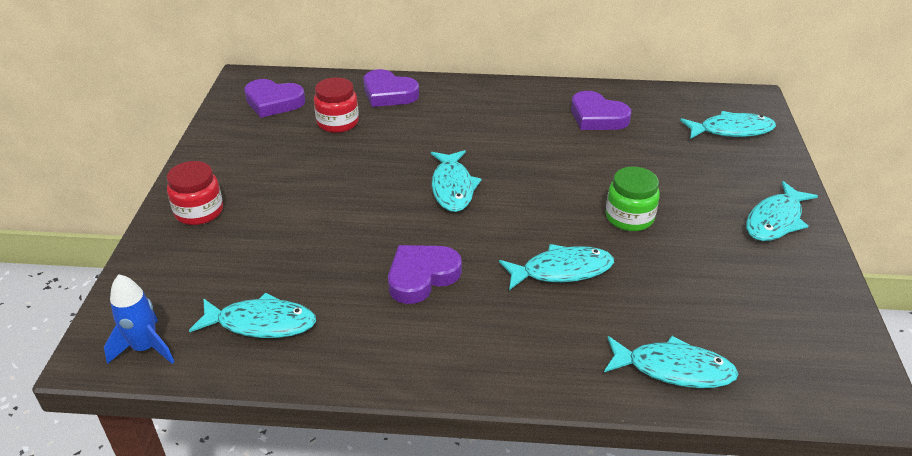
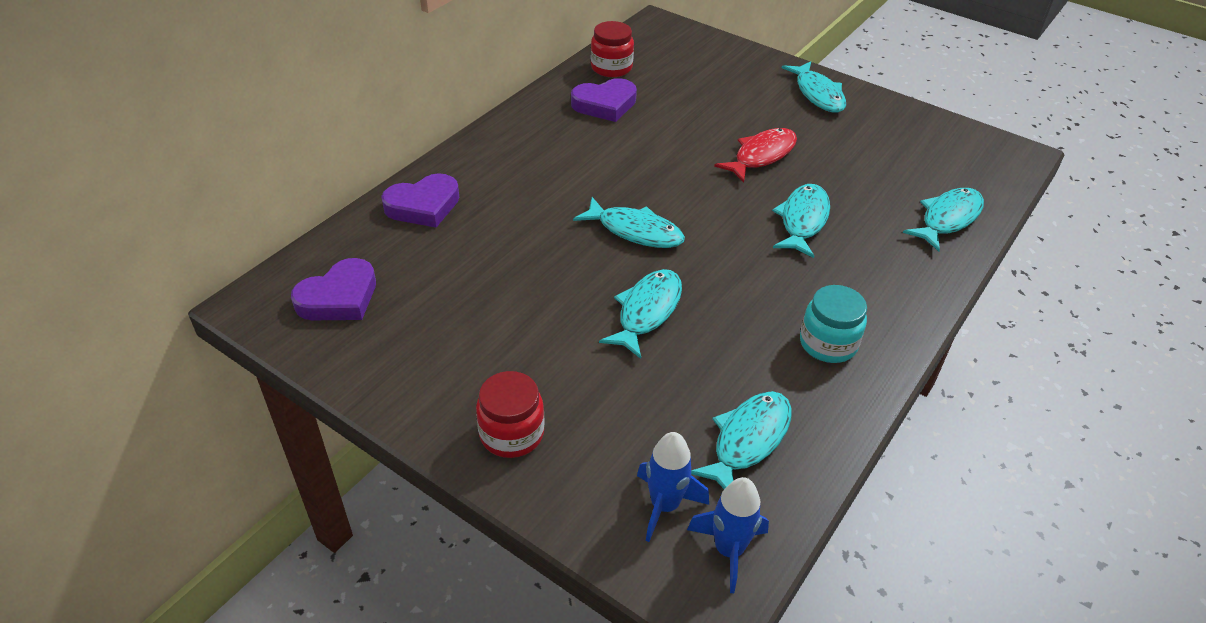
camera: 60 degrees left, 5 degrees up
red jar [314,77,359,133] -> red jar moved to [591,21,634,77]
purple heart [388,245,462,304] -> none
green jar [605,166,660,231] -> red fish [714,128,797,183]
turquoise fish [680,111,776,139] -> turquoise fish moved to [599,269,682,359]
none -> blue rocket [637,432,709,542]
none -> turquoise jar [800,285,867,363]

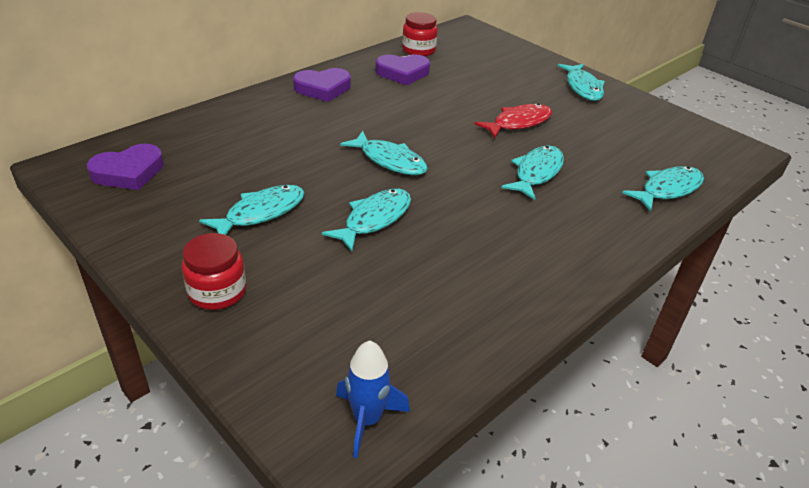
camera: 10 degrees right, 5 degrees down
purple heart [381,173,459,227] -> purple heart moved to [293,68,351,102]
blue rocket [637,432,709,542] -> none
turquoise fish [691,391,792,489] -> turquoise fish moved to [199,185,305,235]
turquoise jar [800,285,867,363] -> none

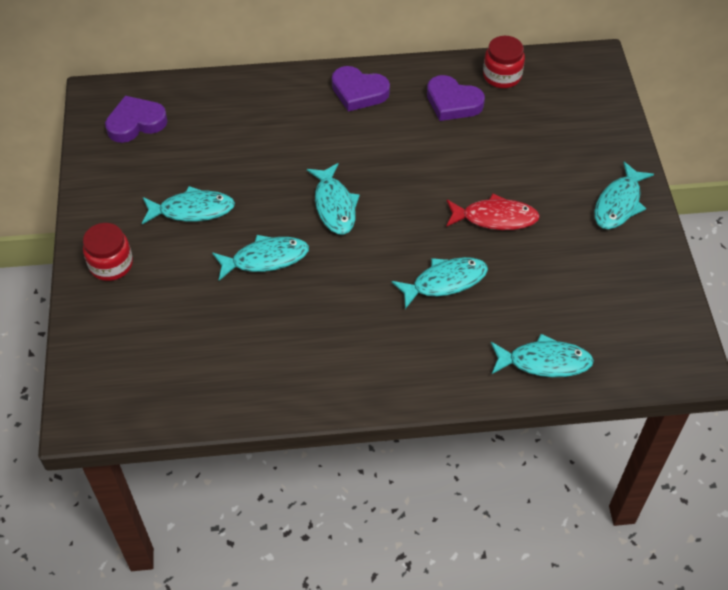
camera: 40 degrees right, 15 degrees up
purple heart [87,144,164,190] -> purple heart turned 150 degrees clockwise [105,96,168,143]
blue rocket [336,341,410,458] -> none

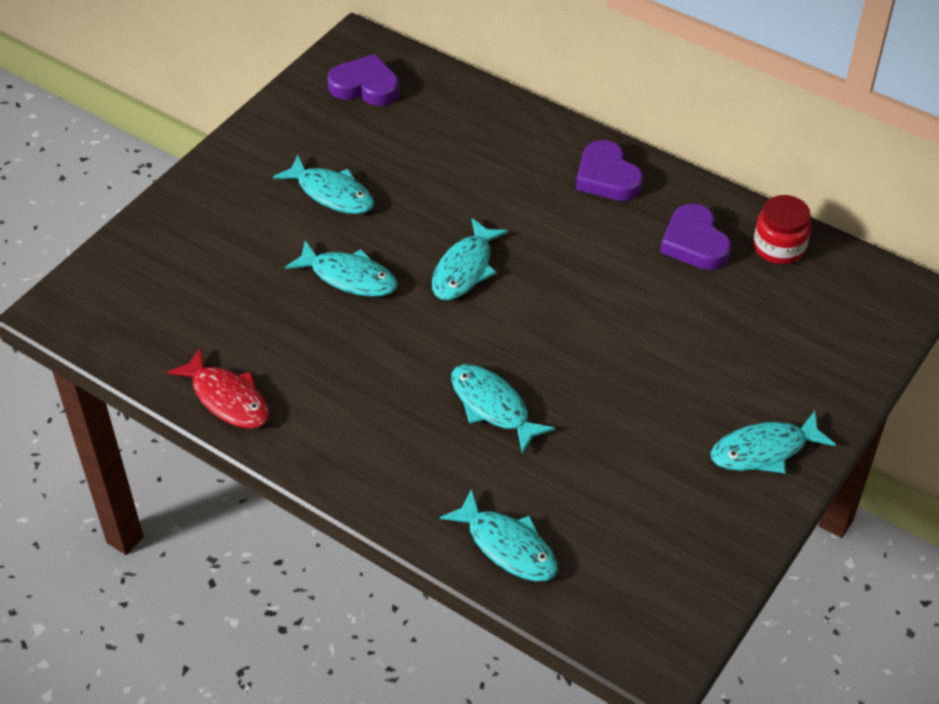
camera: 40 degrees right, 5 degrees down
red jar [83,223,133,281] -> none
turquoise fish [392,257,488,309] -> turquoise fish turned 150 degrees counterclockwise [451,364,555,453]
red fish [446,194,540,230] -> red fish moved to [167,348,269,429]

